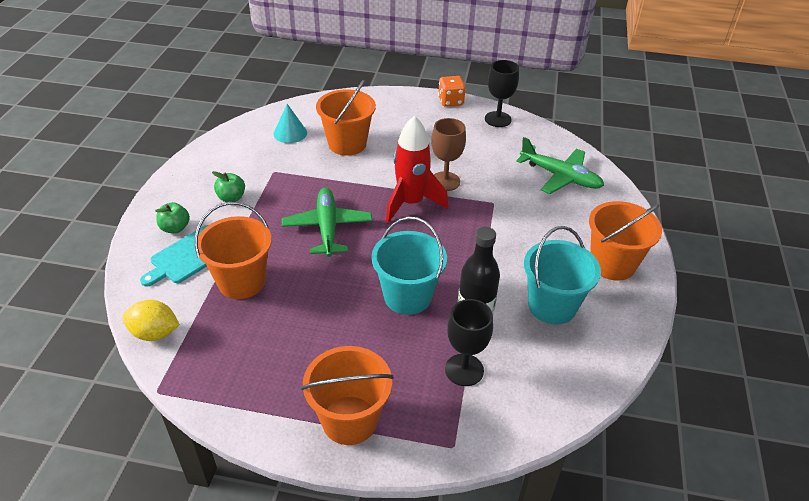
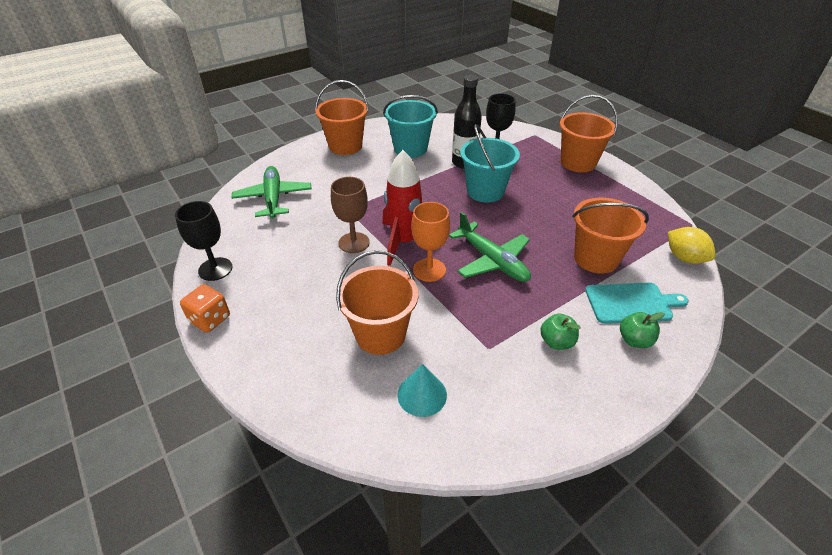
camera: 135 degrees left, 0 degrees up
green plane [282,187,372,257] -> green plane turned 75 degrees counterclockwise [449,212,531,282]
none -> orange goblet [411,202,450,282]

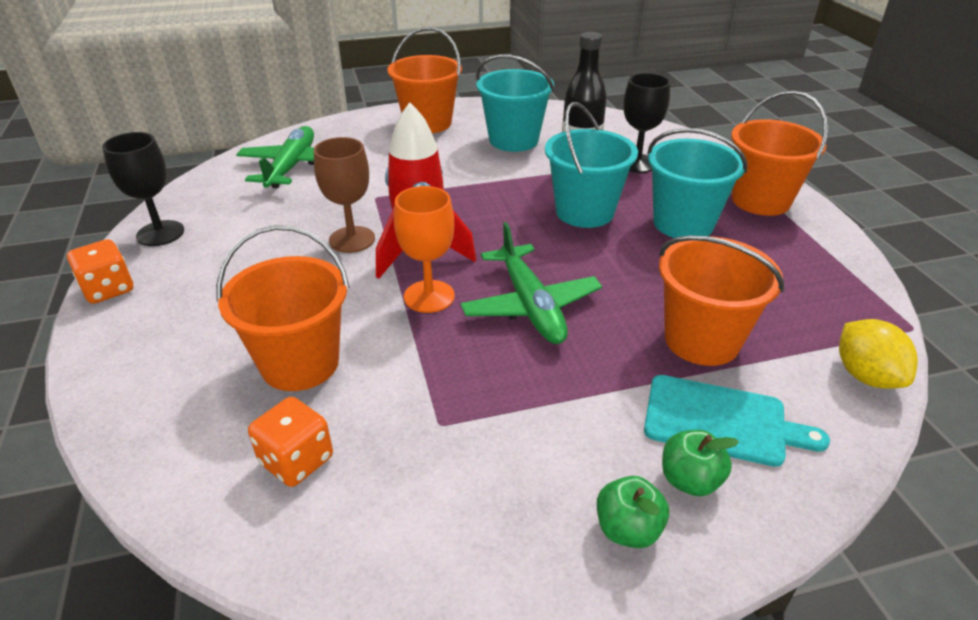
camera: 20 degrees right, 5 degrees down
turquoise cone [397,364,447,417] -> orange dice [248,397,333,487]
green apple [540,314,580,350] -> green apple moved to [597,476,669,548]
none -> turquoise bucket [647,128,747,238]

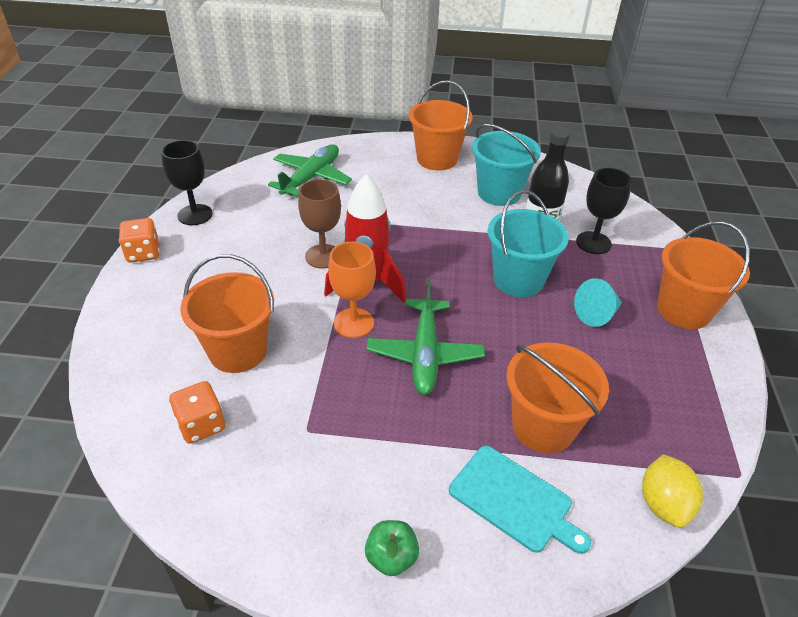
camera: 20 degrees right, 5 degrees up
turquoise bucket [647,128,747,238] -> turquoise cone [574,278,622,327]
green apple [662,430,739,496] -> none

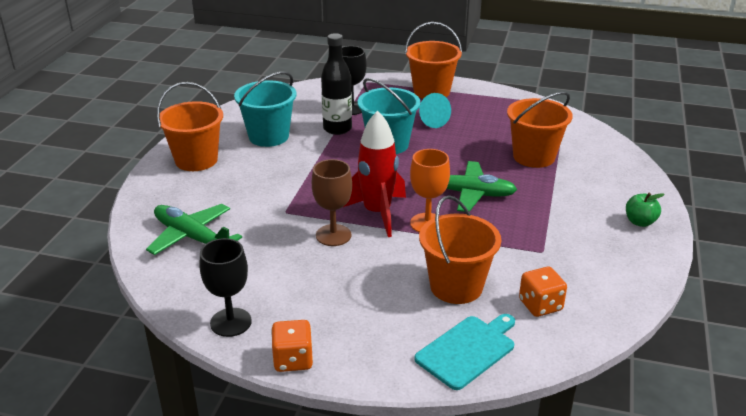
camera: 80 degrees left, 10 degrees down
turquoise cutting board [449,446,591,554] -> turquoise cutting board moved to [414,314,515,390]
yellow lemon [642,454,703,528] -> none

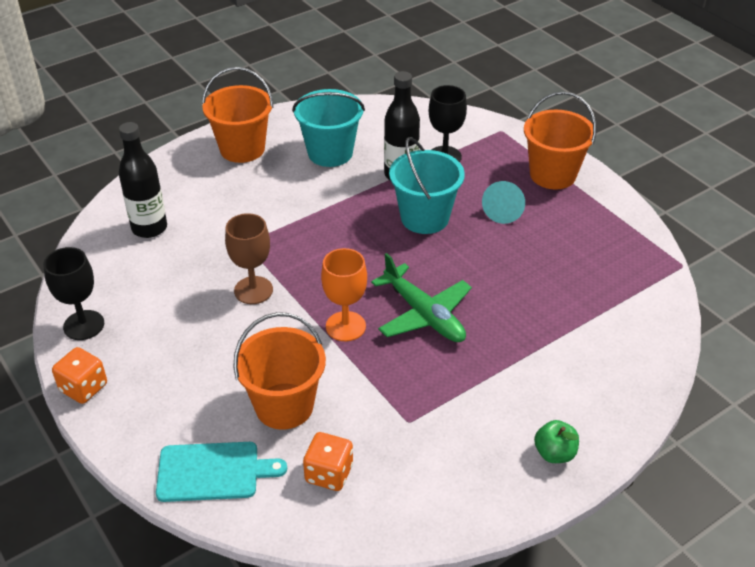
camera: 40 degrees right, 10 degrees up
green plane [146,204,242,255] -> black bottle [119,122,167,238]
red rocket [344,111,406,237] -> none
orange bucket [507,92,573,168] -> none

